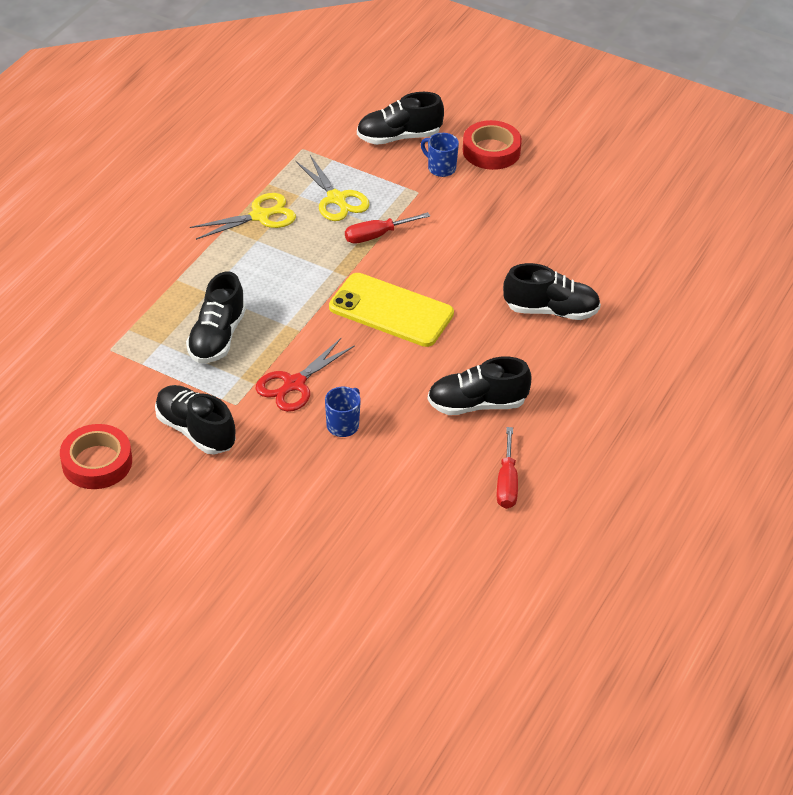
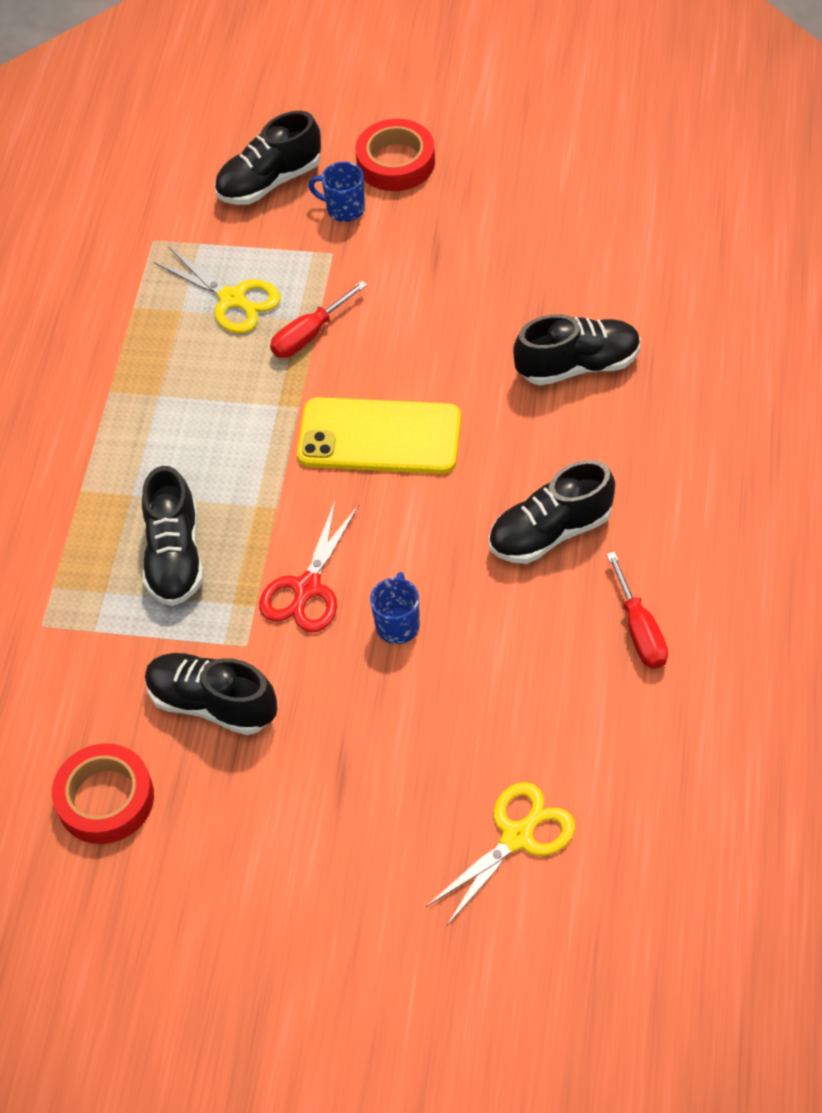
camera: 15 degrees left, 10 degrees up
yellow scissors [190,193,296,240] -> yellow scissors moved to [426,782,575,926]

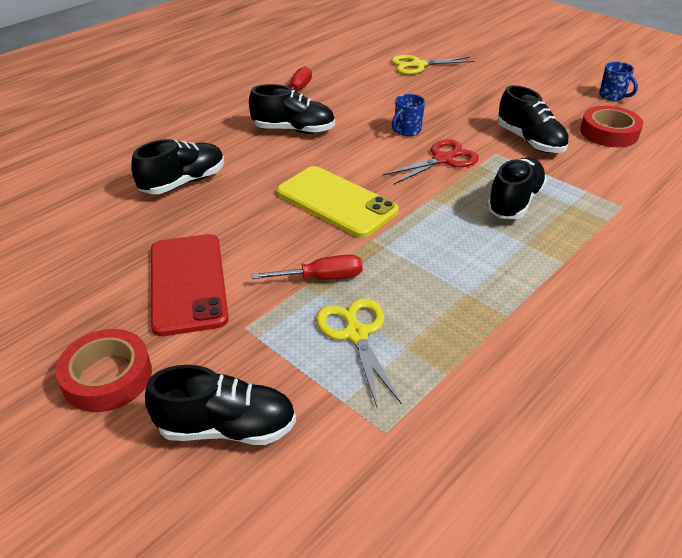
camera: 150 degrees left, 15 degrees down
blue mug [308,162,365,222] -> blue mug moved to [599,62,638,101]
black shoe [513,315,641,386] -> black shoe turned 120 degrees clockwise [131,139,224,194]
none -> red phone [151,234,229,336]

